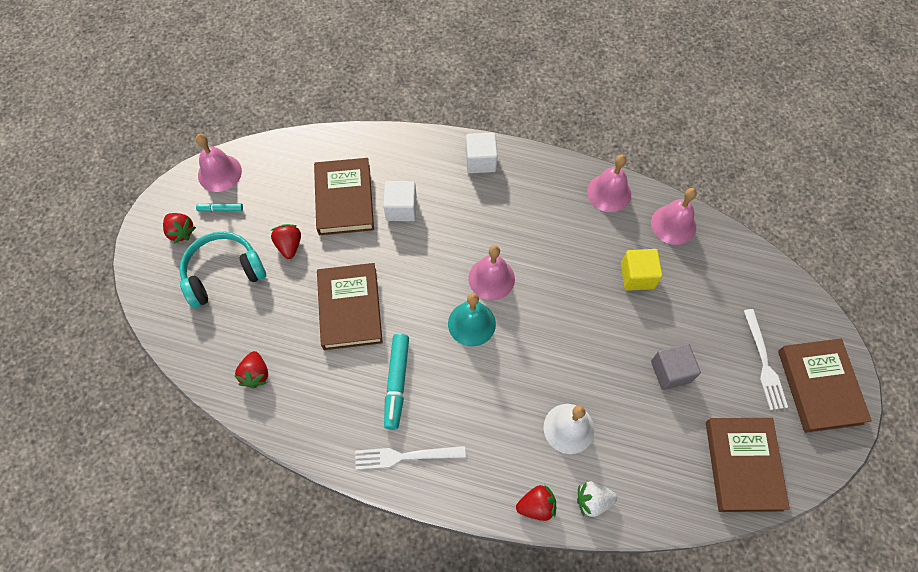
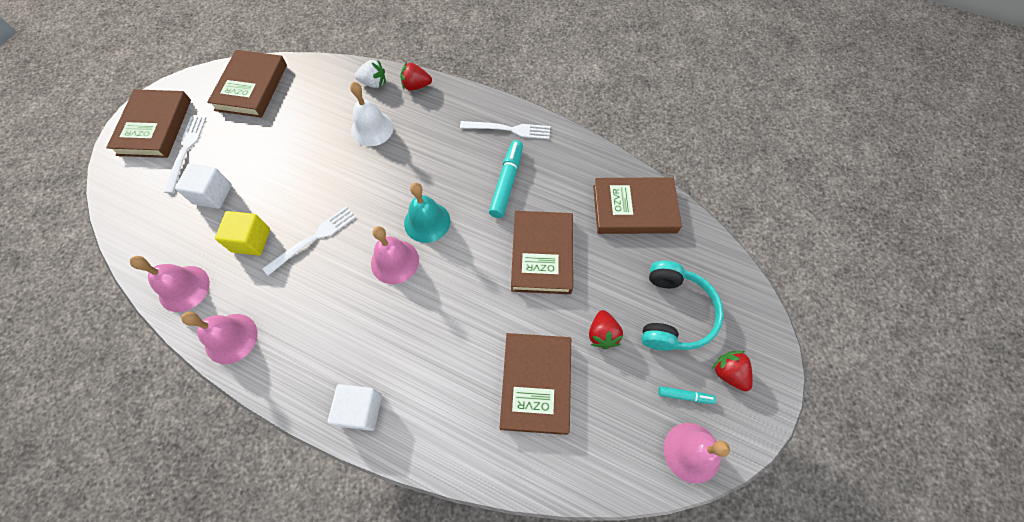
camera: 170 degrees left, 0 degrees up
turquoise headphones [179,232,266,308] -> turquoise headphones turned 60 degrees counterclockwise [641,261,724,351]
red strawberry [235,351,268,388] -> brown book [593,177,682,234]
white cube [383,181,417,221] -> white cube moved to [175,164,232,209]
grey cube [651,343,701,390] -> none
none -> white fork [263,206,356,276]

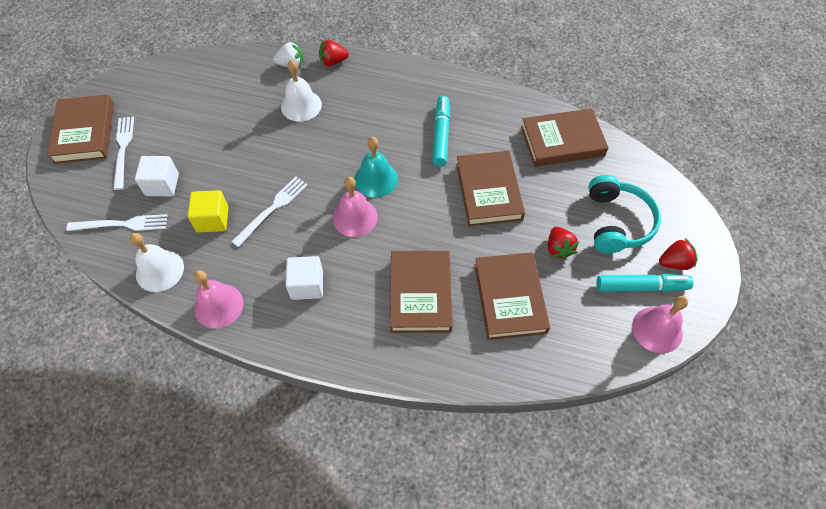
camera: 10 degrees left, 5 degrees down
pink bell [130,256,210,312] -> white bell [130,233,184,292]
brown book [207,50,287,118] -> brown book moved to [390,251,453,333]
white cube [328,384,382,431] -> white cube moved to [286,256,323,300]
white fork [460,121,550,139] -> white fork moved to [66,214,168,231]
turquoise marker [658,386,716,404] -> turquoise marker [596,274,693,292], size x1.90
red strawberry [712,351,753,391] -> red strawberry turned 120 degrees clockwise [659,238,698,270]

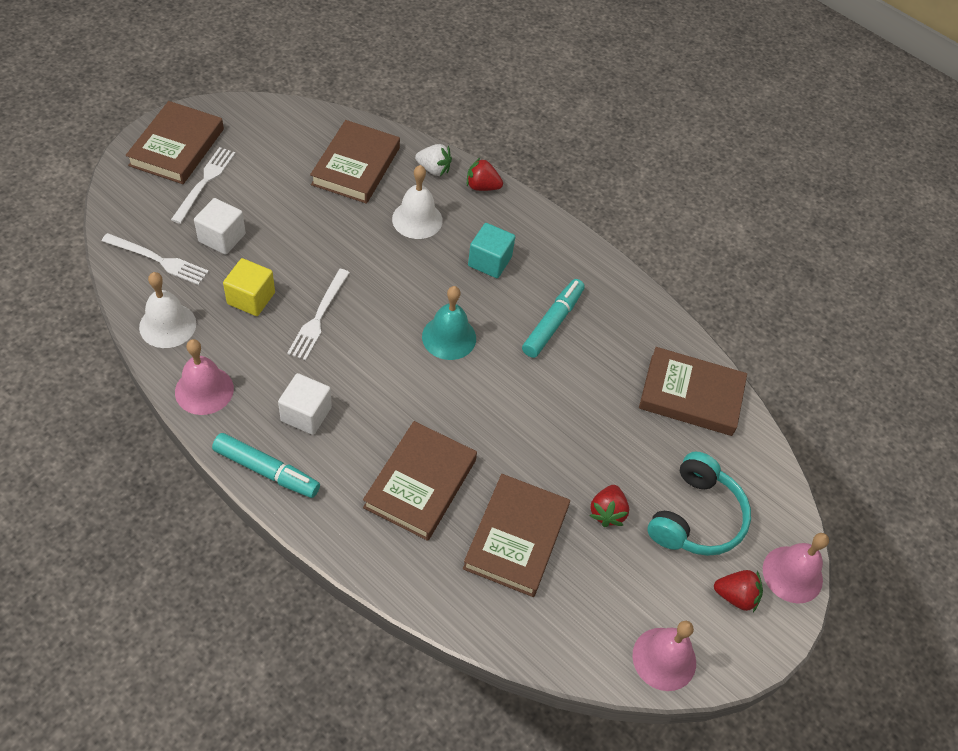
camera: 20 degrees right, 5 degrees down
white fork [231,177,308,247] -> white fork turned 135 degrees clockwise [287,269,350,360]
pink bell [332,177,378,237] -> pink bell moved to [763,533,829,604]
brown book [456,151,525,226] -> brown book moved to [310,120,400,204]
turquoise marker [596,274,693,292] -> turquoise marker moved to [212,433,320,498]
none -> turquoise cube [468,223,515,278]

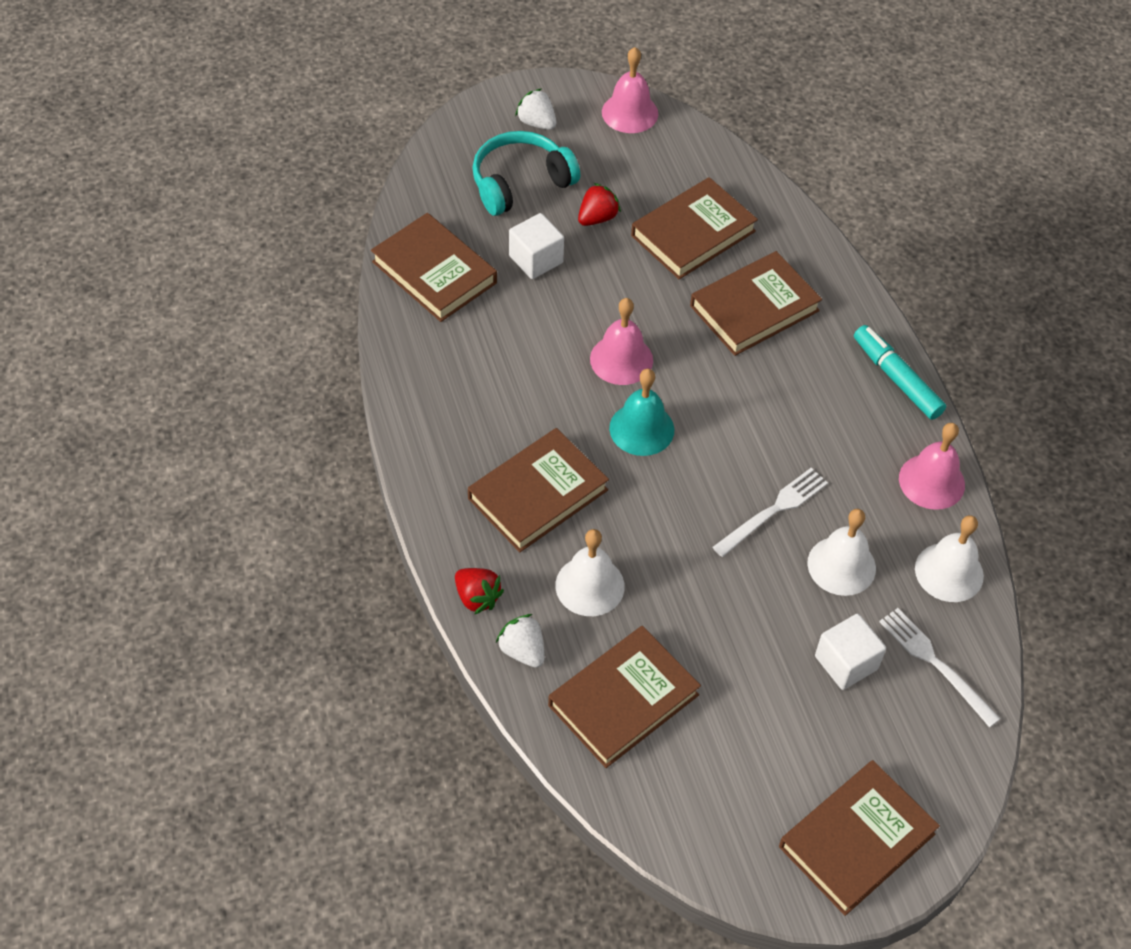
camera: 145 degrees left, 0 degrees up
white fork [171,147,236,224] -> none
yellow cube [223,258,275,316] -> white bell [807,509,876,596]
white cube [278,373,332,435] -> white cube moved to [509,213,564,279]
turquoise cube [468,223,515,278] -> brown book [468,428,609,552]
turquoise marker [522,279,585,358] -> none
red strawberry [714,570,763,612] -> white strawberry [515,89,556,130]
pink bell [763,533,829,604] -> pink bell moved to [590,298,653,385]

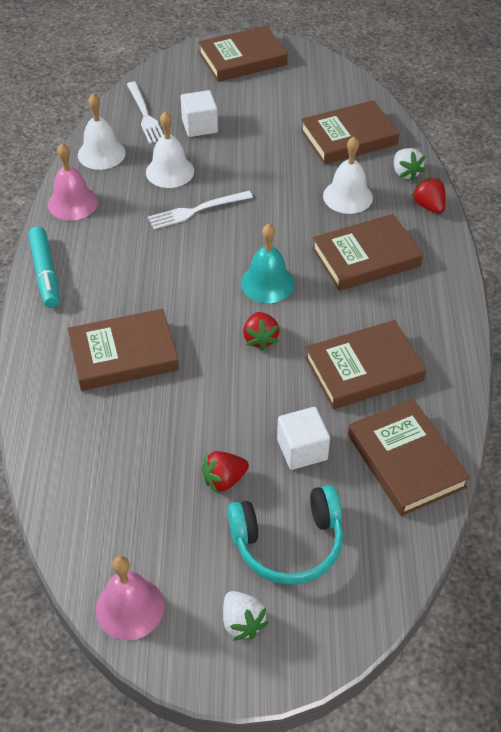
camera: 160 degrees left, 5 degrees down
pink bell [590,298,653,385] -> red strawberry [243,312,279,351]
brown book [631,177,758,279] -> brown book moved to [305,320,426,409]

